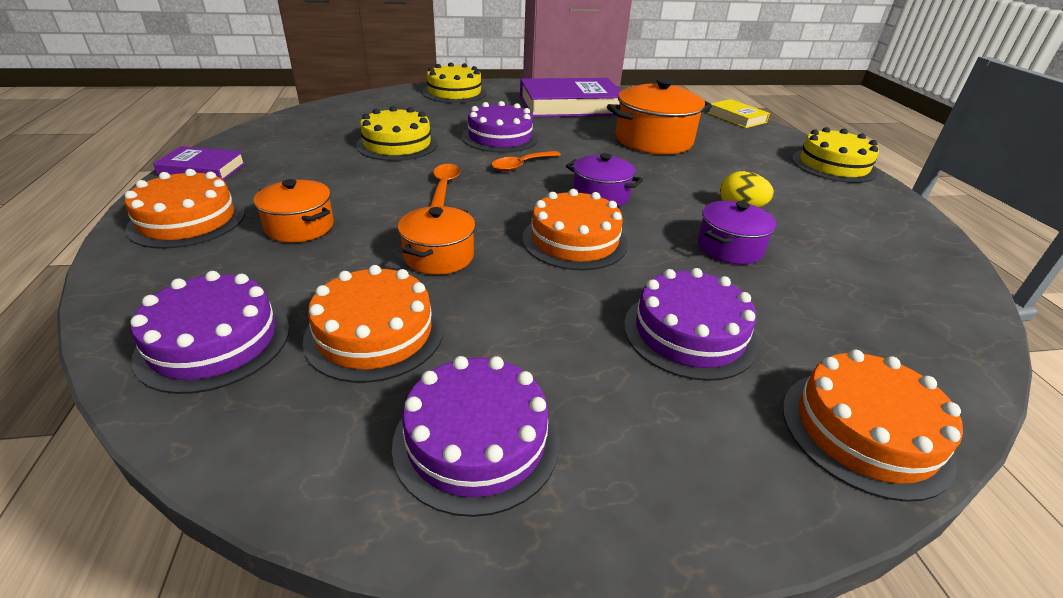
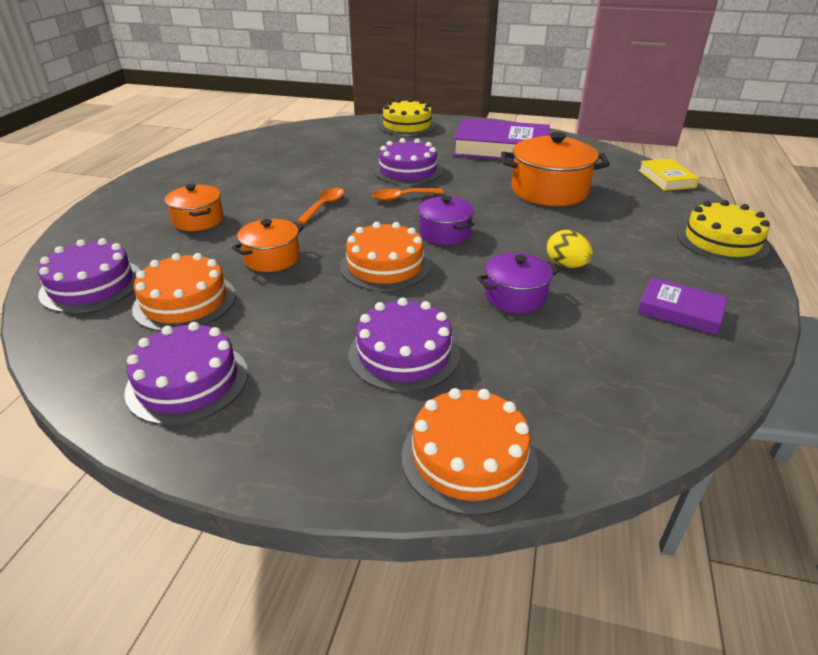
camera: 25 degrees right, 0 degrees up
orange cake [125,169,245,249] -> none
purple book [153,146,246,181] -> purple book moved to [637,277,728,335]
yellow cake [356,106,438,161] -> none

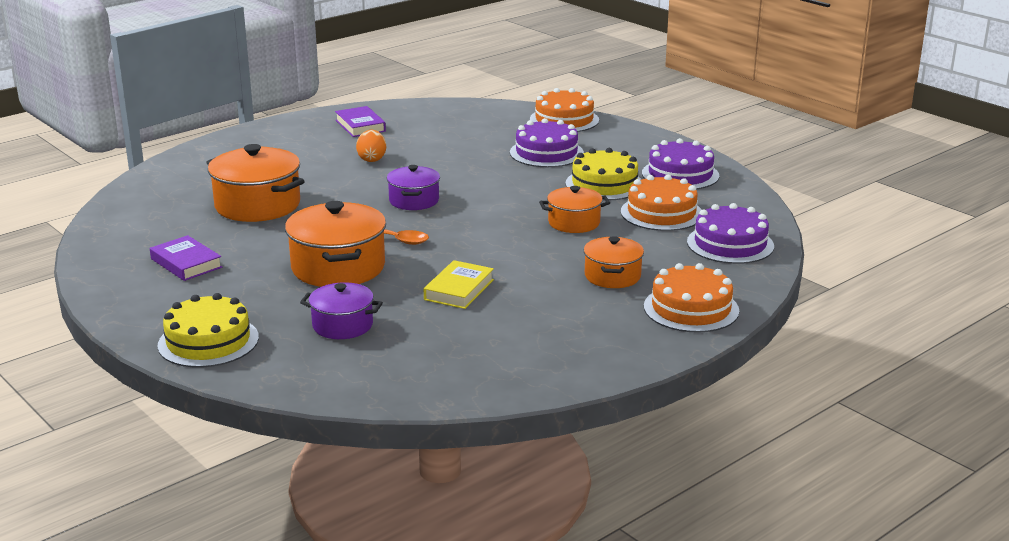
camera: 145 degrees left, 10 degrees down
orange spoon [296,188,344,224] -> none
orange cake [340,222,431,291] -> orange cake moved to [644,263,739,333]
purple cake [374,138,442,185] -> orange pot [285,201,386,287]
purple book [453,119,550,161] -> purple book [150,235,222,281], size x0.52
purple pot [477,253,559,313] -> purple pot moved to [300,282,383,339]
yellow egg [547,230,593,268] -> orange egg [356,130,386,162]
yellow book [638,159,700,191] -> yellow book moved to [424,260,494,309]
yellow cake [677,200,770,264] -> yellow cake moved to [566,148,642,200]

